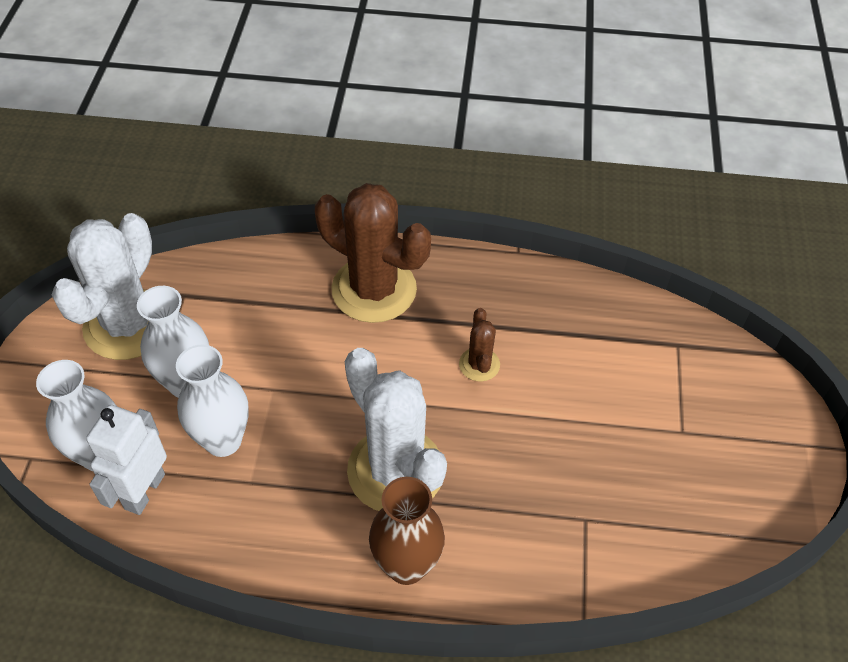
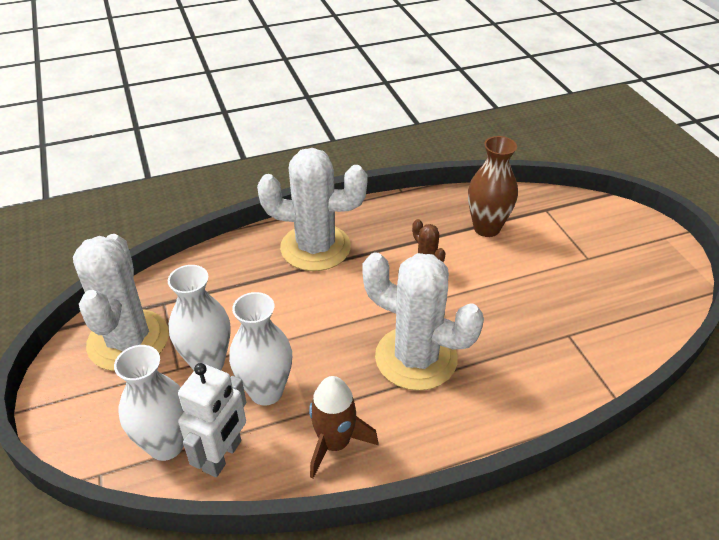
camera: 25 degrees left, 10 degrees down
white robot [86,405,167,515] -> white robot turned 150 degrees counterclockwise [178,363,246,477]
brown cactus [315,183,431,323] -> white cactus [257,148,367,271]
brown vase [369,477,445,585] -> brown vase moved to [468,136,518,237]
none -> brown rocket [309,376,378,479]

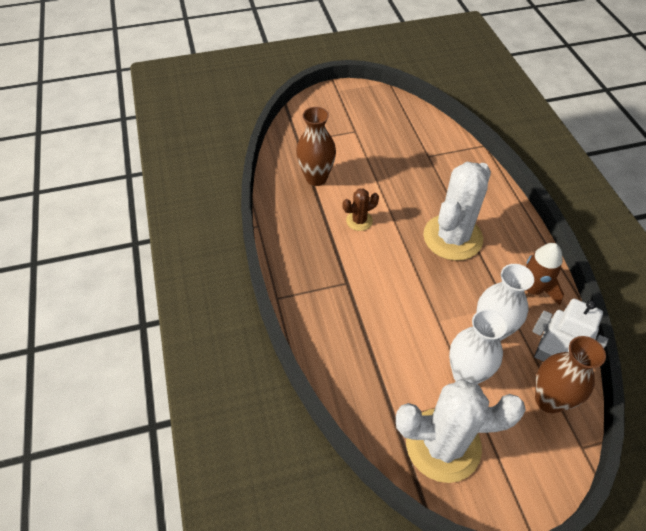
camera: 85 degrees left, 10 degrees up
white vase [114,345,184,461] -> brown vase [535,336,606,413]
white cactus [257,148,367,271] -> none

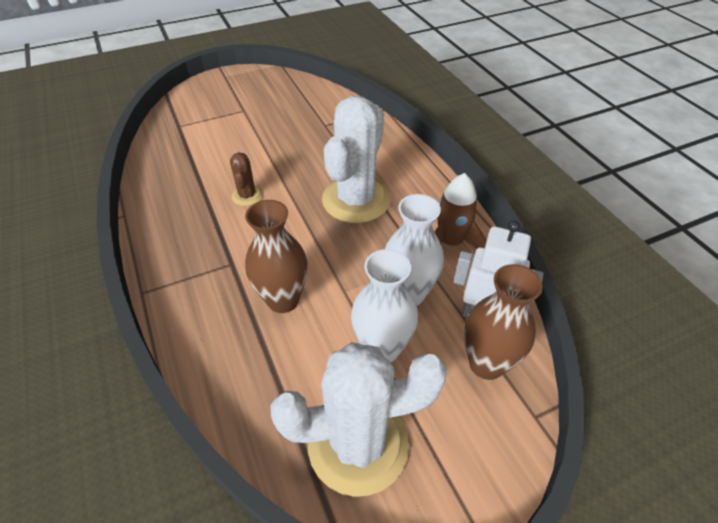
camera: 10 degrees left, 5 degrees down
brown vase [296,107,336,186] -> brown vase moved to [245,200,308,313]
brown cactus [342,188,379,231] -> brown cactus turned 60 degrees counterclockwise [230,152,263,206]

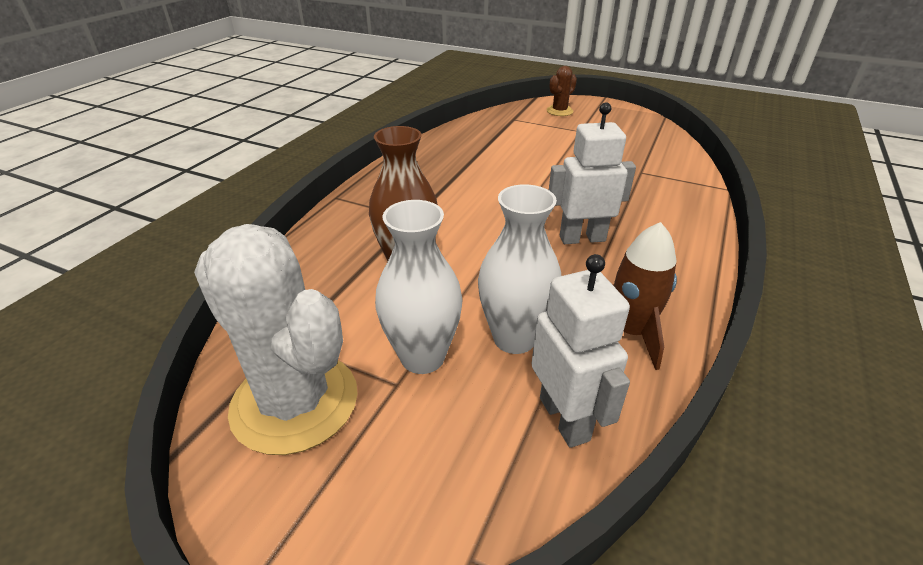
camera: 50 degrees right, 10 degrees down
brown cactus [230,152,263,206] -> brown cactus moved to [547,66,577,116]
white cactus [322,96,391,223] -> white robot [549,102,636,244]
brown vase [464,264,543,380] -> none

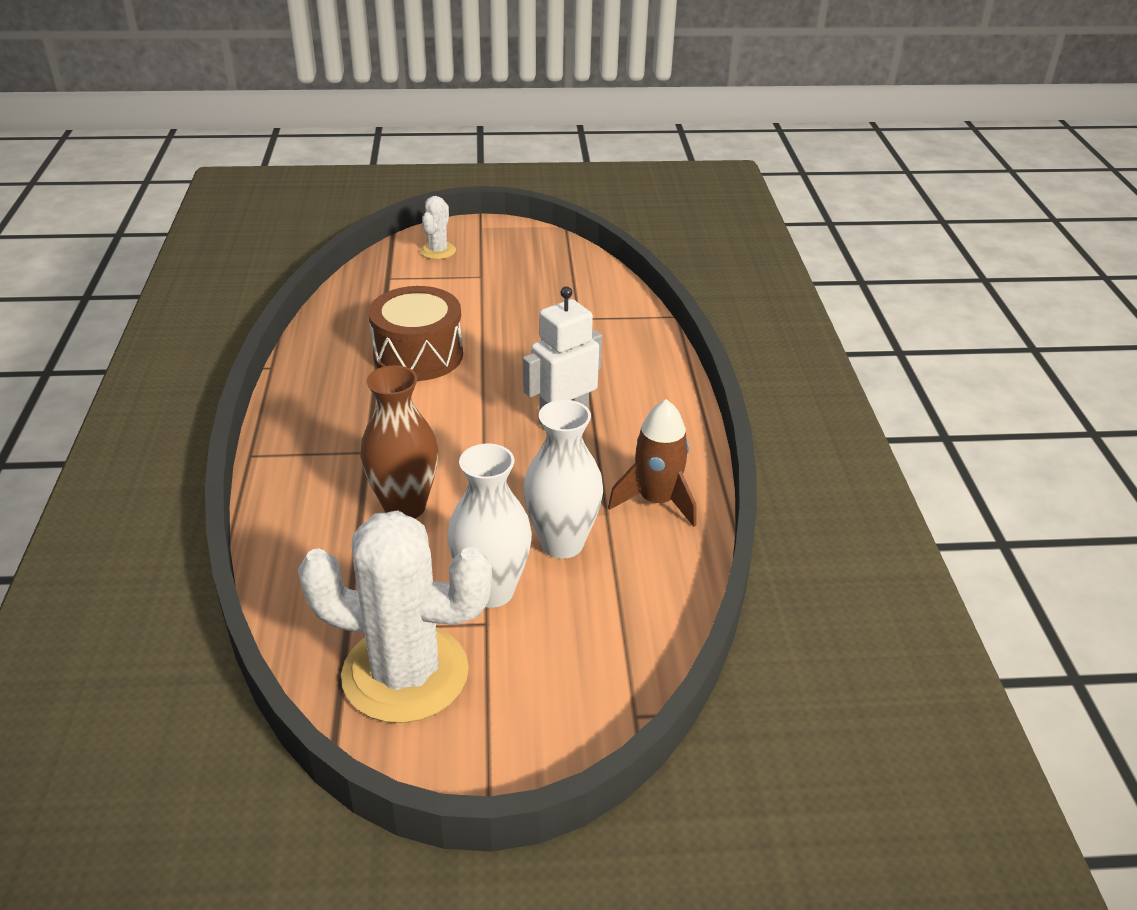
camera: 30 degrees left, 0 degrees up
white robot [531,254,630,448] -> none
brown cactus [547,66,577,116] -> white cactus [420,196,456,260]
none -> brown drum [369,286,463,381]

